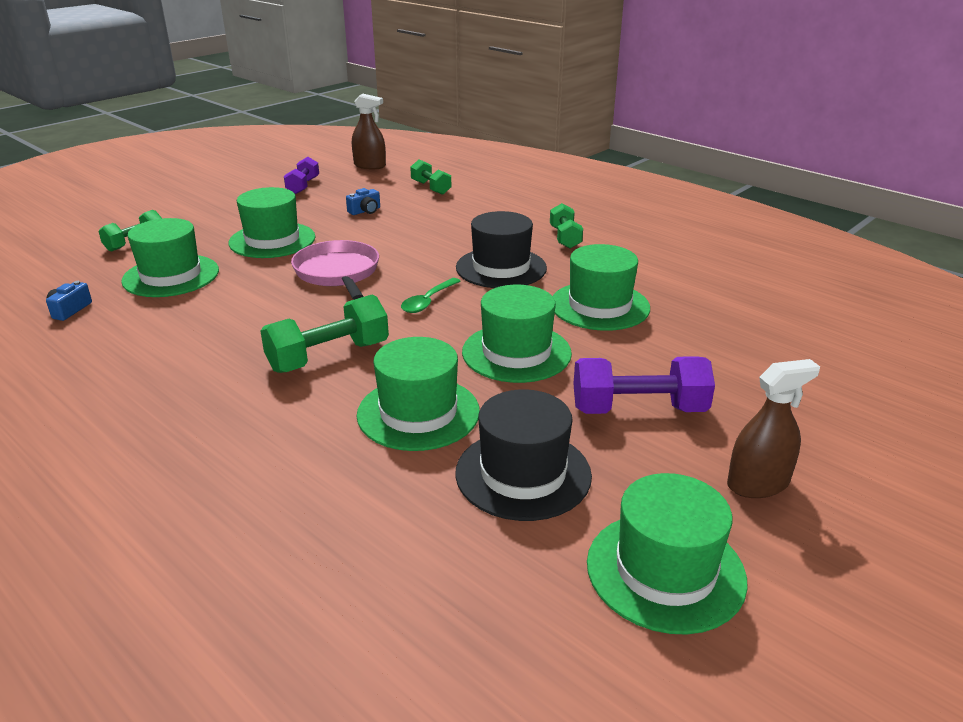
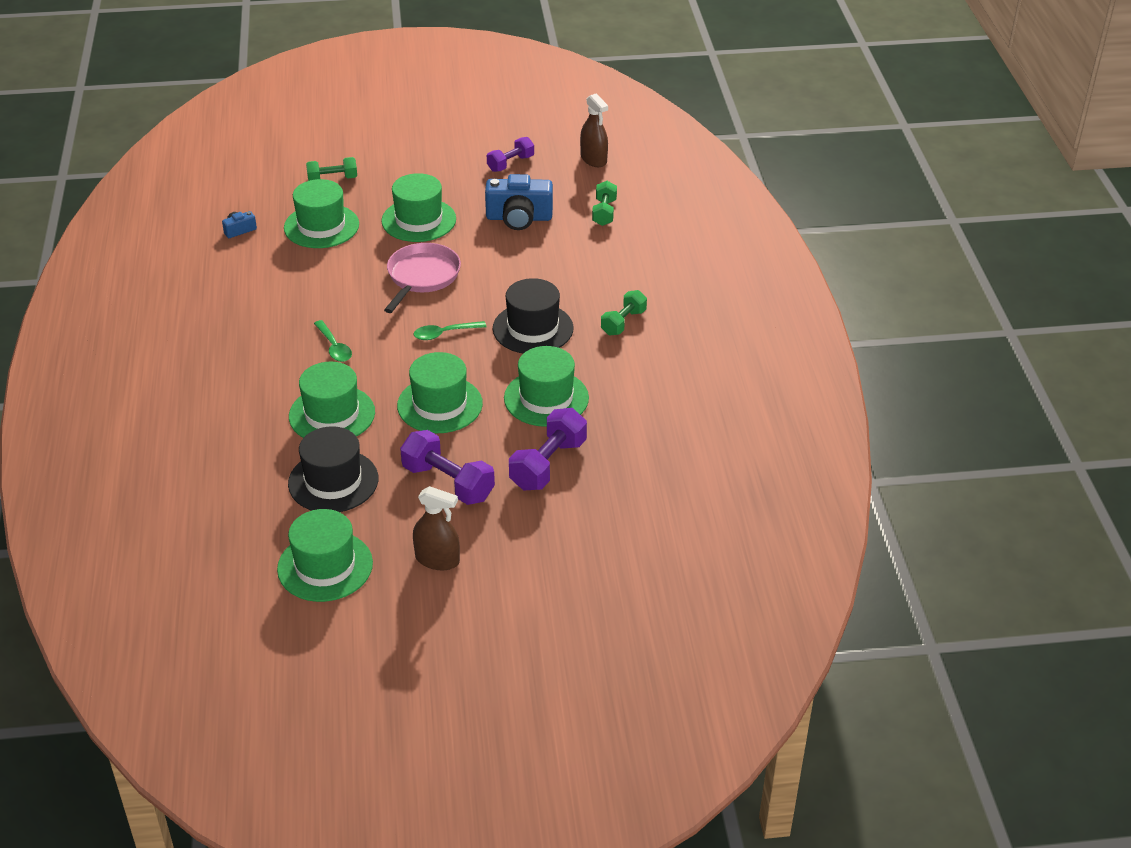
camera: 40 degrees right, 10 degrees up
green dumbbell [260,295,389,373] -> green spoon [314,320,352,362]
blue camera [346,188,380,215] -> blue camera [485,174,553,230], size x2.11
none -> purple dumbbell [509,408,587,491]

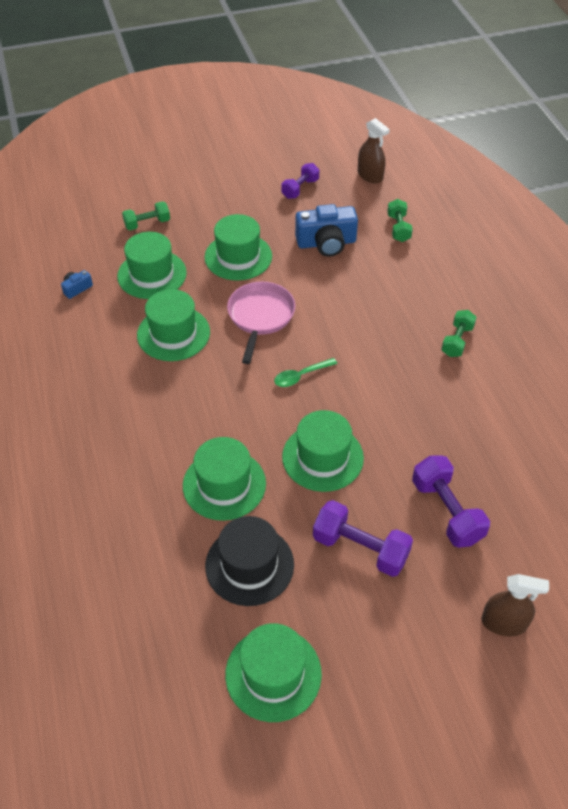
camera: 10 degrees left, 10 degrees up
green spoon [314,320,352,362] -> none
brown spray bottle [413,486,460,570] -> brown spray bottle moved to [481,574,549,636]
black hat [493,278,573,353] -> none
green hat [504,346,589,427] -> green hat moved to [137,289,210,361]
purple dumbbell [509,408,587,491] -> purple dumbbell turned 45 degrees counterclockwise [412,456,490,548]

